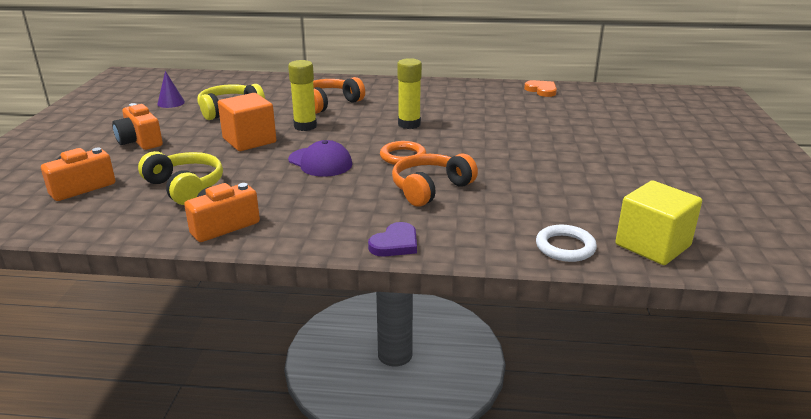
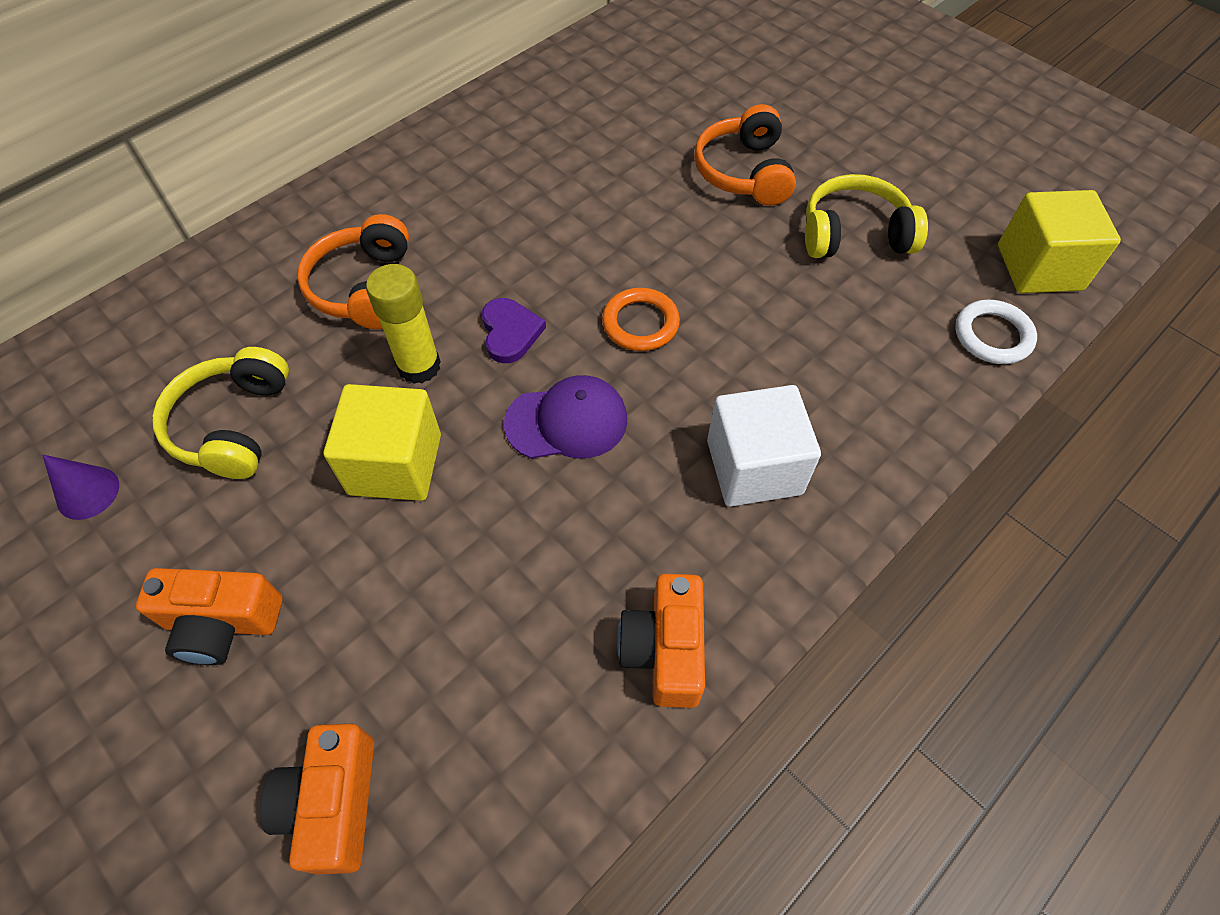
camera: 50 degrees left, 30 degrees up
yellow headphones [138,151,223,205] -> yellow headphones moved to [805,174,928,258]
orange cube [218,93,276,151] -> yellow cube [324,384,441,501]
purple heart [368,222,417,257] -> purple heart moved to [482,298,546,363]
orange headphones [392,153,478,207] -> orange headphones moved to [694,104,796,205]
yellow glue stick [397,58,422,129] -> none
orange heart [524,80,557,97] -> none
none -> white cube [707,385,821,507]

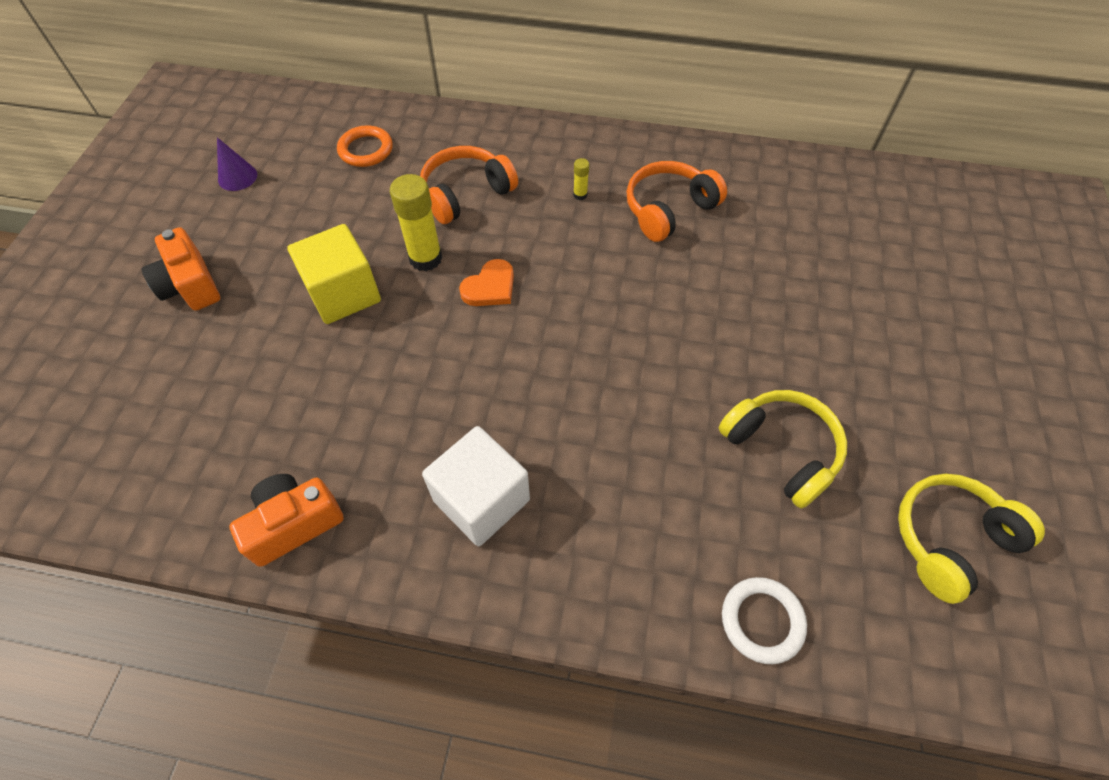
camera: 55 degrees right, 0 degrees up
yellow headphones [152,347,289,479] -> yellow headphones moved to [898,474,1045,604]
orange camera [260,724,374,874] -> none
purple heart [482,298,546,363] -> orange heart [459,259,514,306]
purple cap [504,375,627,459] -> none
orange ring [602,288,680,351] -> orange ring moved to [337,125,393,167]
orange headphones [694,104,796,205] -> orange headphones moved to [626,161,727,242]
yellow cube [998,190,1121,293] -> none
none -> yellow glue stick [573,158,589,200]

